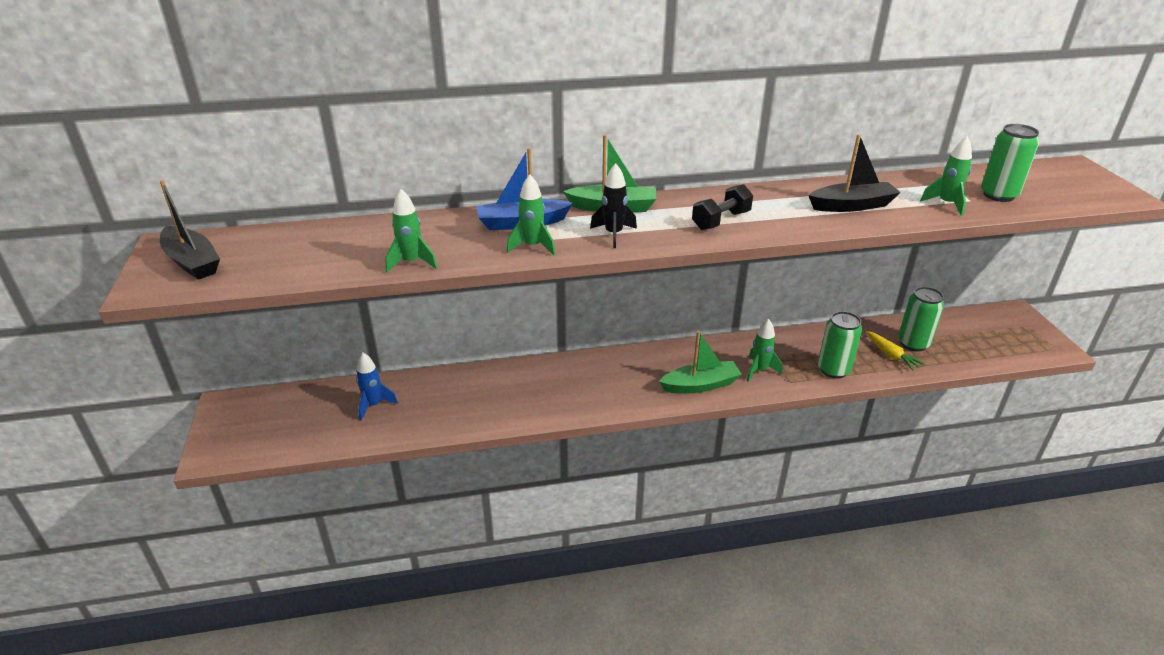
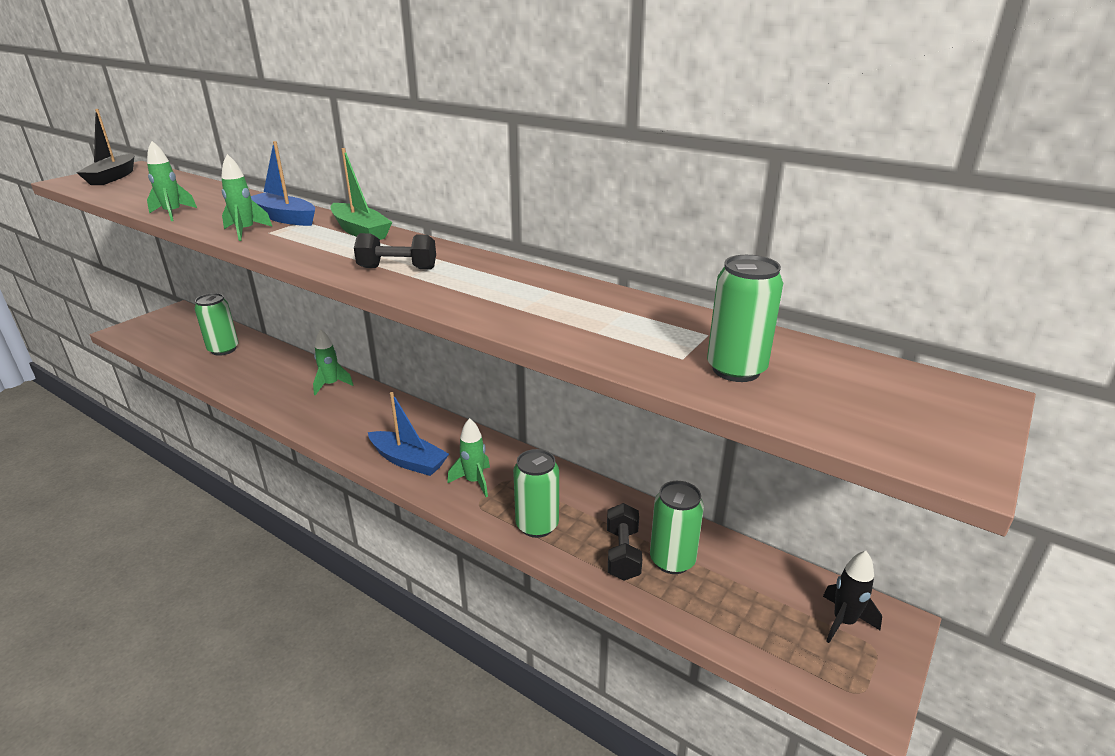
camera: 45 degrees right, 5 degrees down
blue rocket [356,353,398,421] -> green can [195,293,238,356]
black rocket [590,163,637,248] -> black rocket moved to [823,551,882,643]
green boat [659,331,742,394] -> blue boat [368,392,449,476]
black boat [808,134,901,212] -> none
yellow carrot [867,331,925,370] -> black dumbbell [607,503,642,581]
green rocket [920,136,972,216] -> green rocket moved to [313,329,353,395]

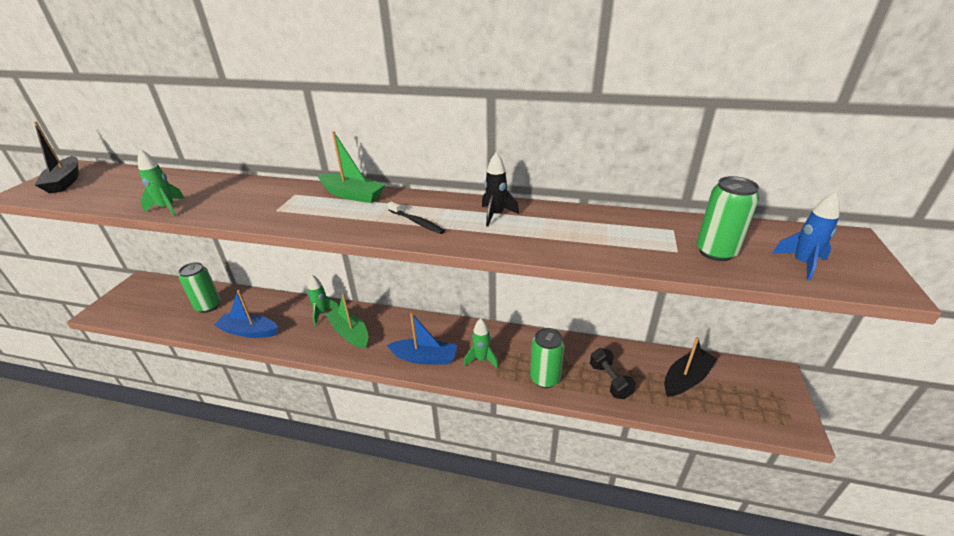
camera: 20 degrees left, 5 degrees up
green rocket [221,154,273,241] -> none
blue boat [251,141,315,226] -> blue boat moved to [214,290,278,338]
black dumbbell [354,233,436,269] -> black toothbrush [388,202,445,234]
green can [650,481,704,574] -> none
black rocket [823,551,882,643] -> black rocket moved to [482,152,519,227]
none -> green boat [326,294,368,349]
none -> black boat [664,337,717,397]
none -> blue rocket [772,192,840,281]

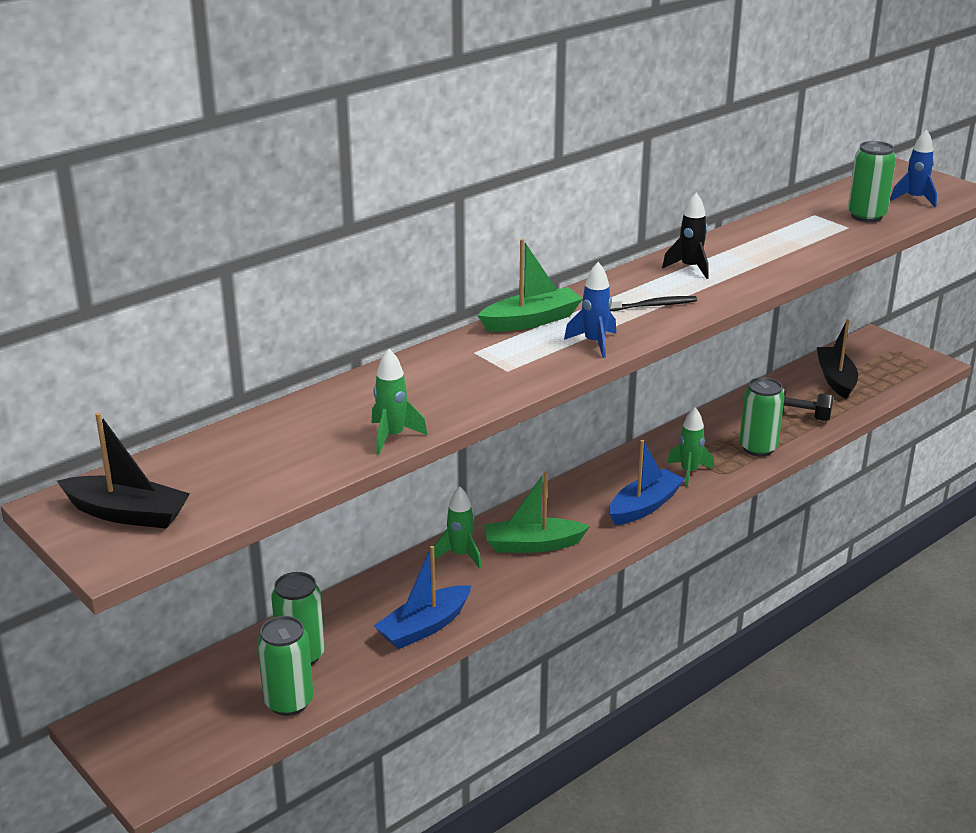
camera: 55 degrees left, 5 degrees down
none -> green can [257,616,313,716]
none -> blue rocket [564,262,616,358]

